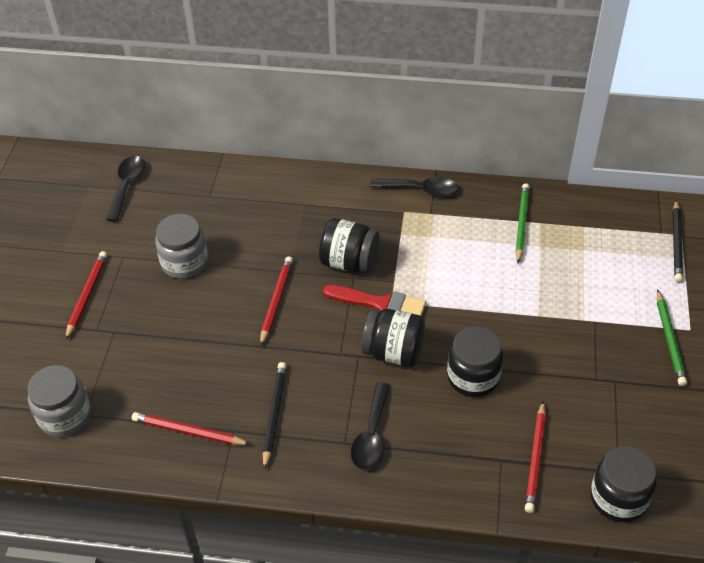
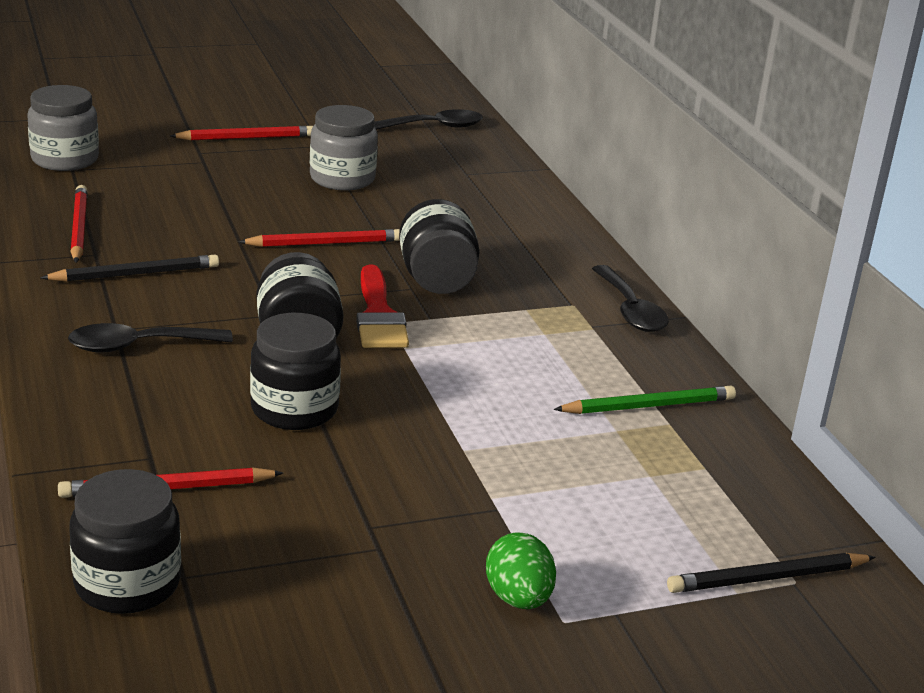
camera: 60 degrees right, 20 degrees down
green pencil [657,289,687,386] -> green egg [486,532,556,609]

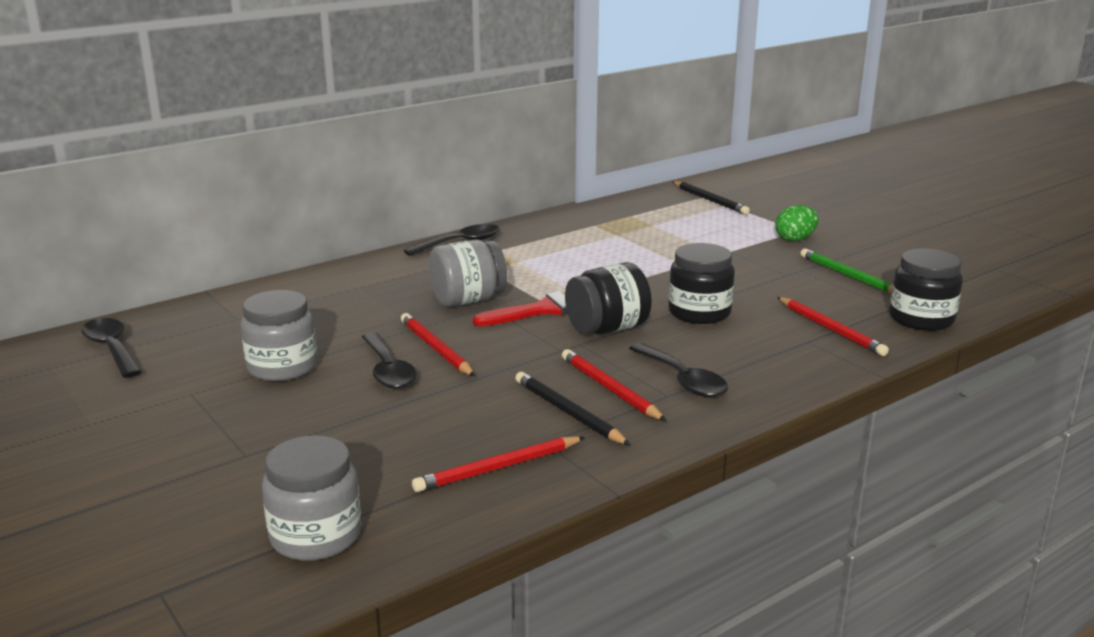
camera: 105 degrees left, 5 degrees down
red pencil [170,126,313,140] -> red pencil moved to [562,349,667,421]
black jar [399,199,479,294] -> grey jar [429,239,507,307]
green pencil [553,386,736,414] -> green pencil moved to [800,249,893,294]
none -> black spoon [362,332,417,389]

